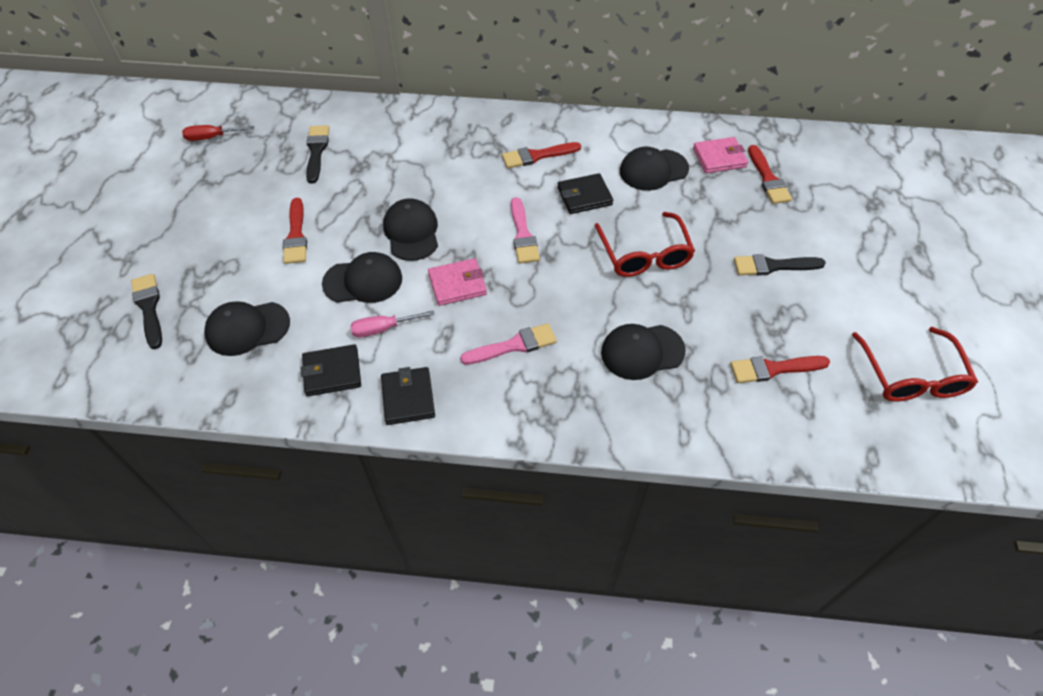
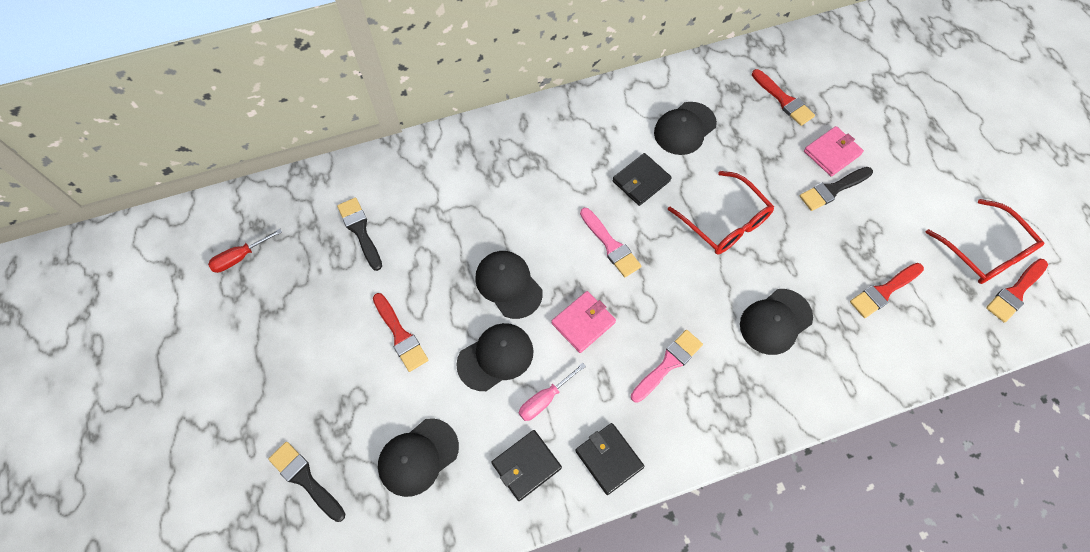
camera: 25 degrees left, 10 degrees up
red brush [502,142,581,168] -> red brush moved to [986,259,1048,323]
pink wallet [693,137,748,173] -> pink wallet moved to [804,126,864,177]

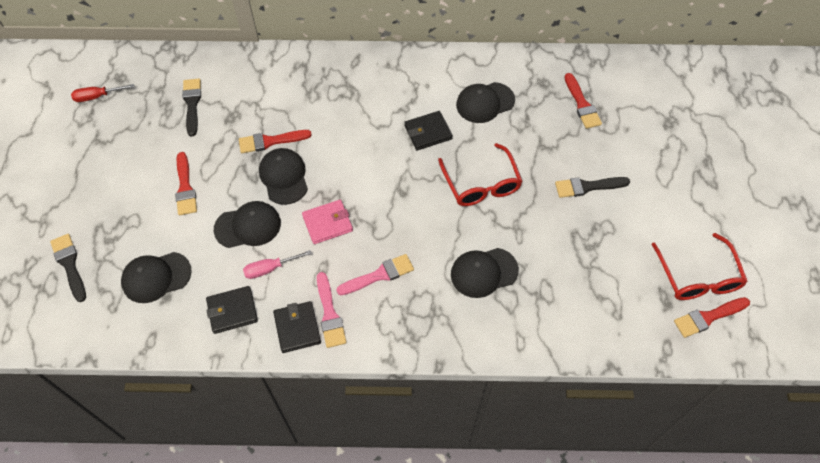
camera: 20 degrees right, 5 degrees down
pink brush [580,208,641,277] -> pink brush moved to [317,272,346,348]
pink wallet [804,126,864,177] -> none
red brush [850,263,924,318] -> red brush moved to [239,130,312,153]

